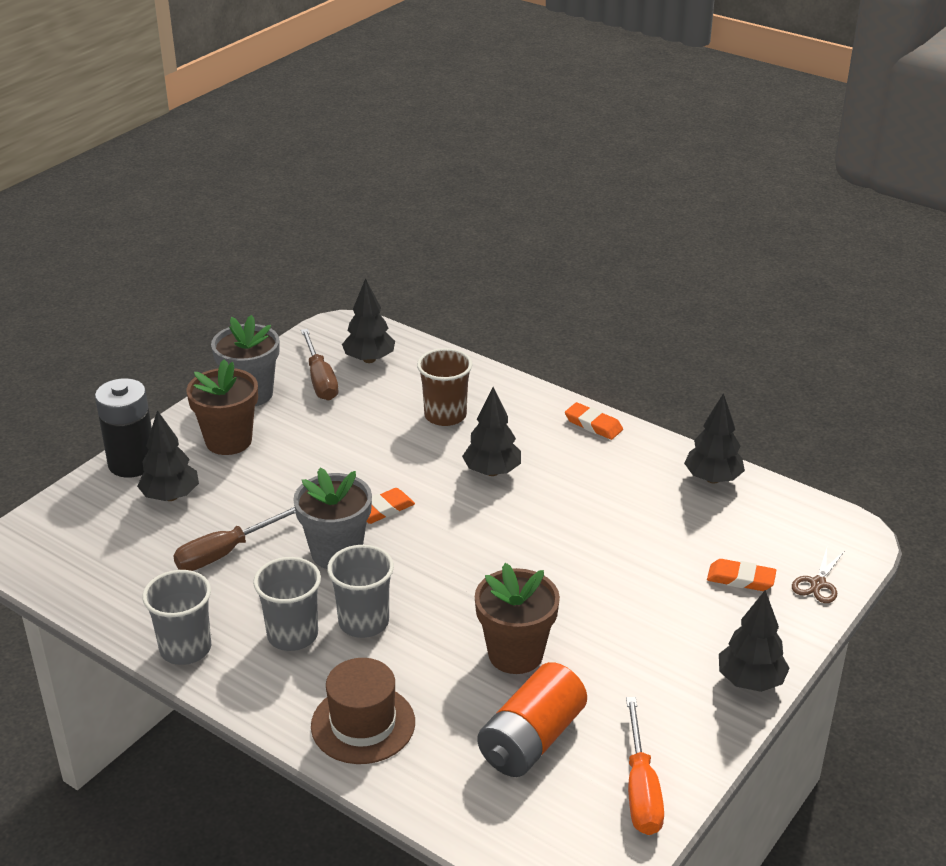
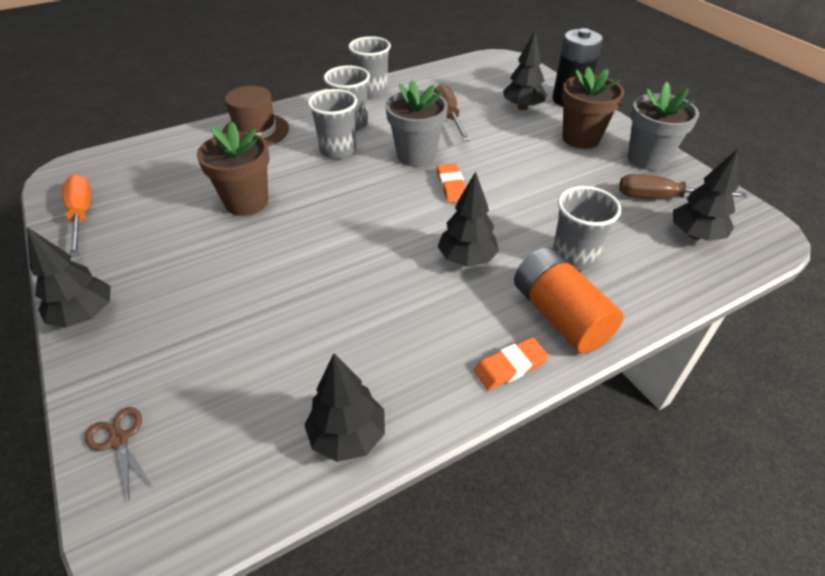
camera: 115 degrees right, 10 degrees up
brown cup [417,348,472,426] -> grey cup [553,186,621,271]
orange battery [477,662,587,777] -> orange battery moved to [514,247,624,354]
orange screwdriver [626,697,664,835] -> orange screwdriver turned 45 degrees clockwise [62,174,92,257]
orange eraser [707,559,776,591] -> none

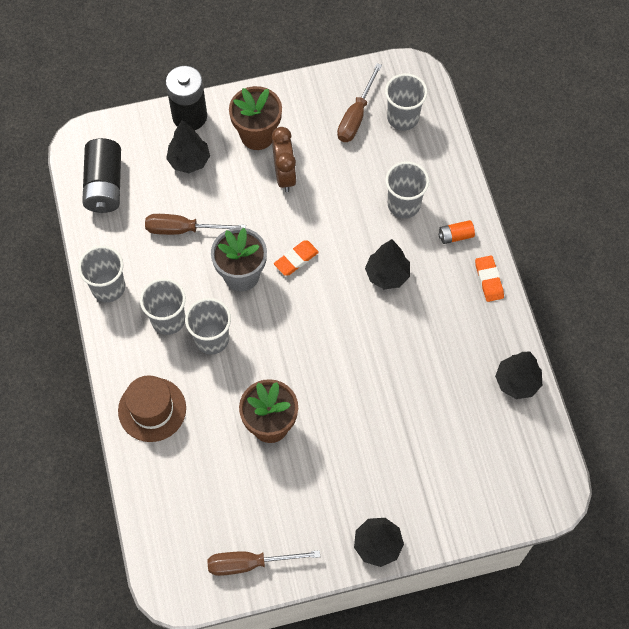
camera: 75 degrees left, 20 degrees up
orange screwdriver [62,174,92,257] -> brown screwdriver [207,550,320,576]
brown scissors [85,407,153,499] -> none
orange eraser [437,164,466,203] -> orange eraser turned 45 degrees counterclockwise [274,240,319,276]
orange battery [514,247,624,354] -> orange battery [438,220,475,244], size x0.48
grey flower pot [628,82,699,171] -> none
black tree [673,149,738,241] -> grey cup [385,74,427,130]
none -> black battery [82,138,121,213]
none -> brown clock [272,127,296,192]

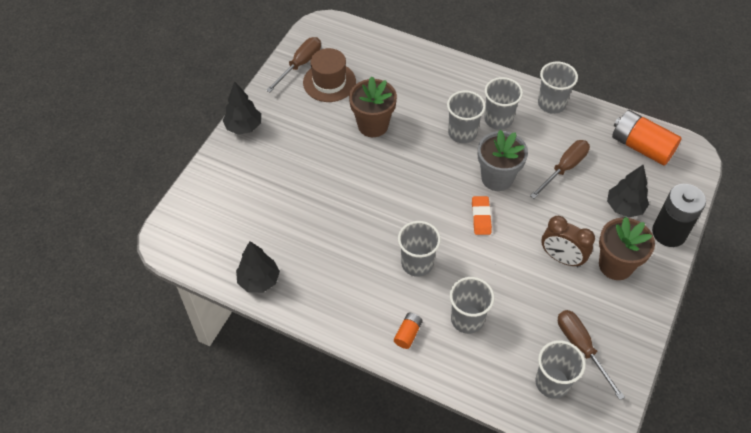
camera: 130 degrees right, 10 degrees down
black battery [82,138,121,213] -> orange battery [612,110,682,165]
brown hat [118,375,186,442] -> brown hat moved to [303,48,356,102]
black tree [365,239,410,290] -> grey cup [398,221,441,277]
orange eraser [475,255,504,302] -> none

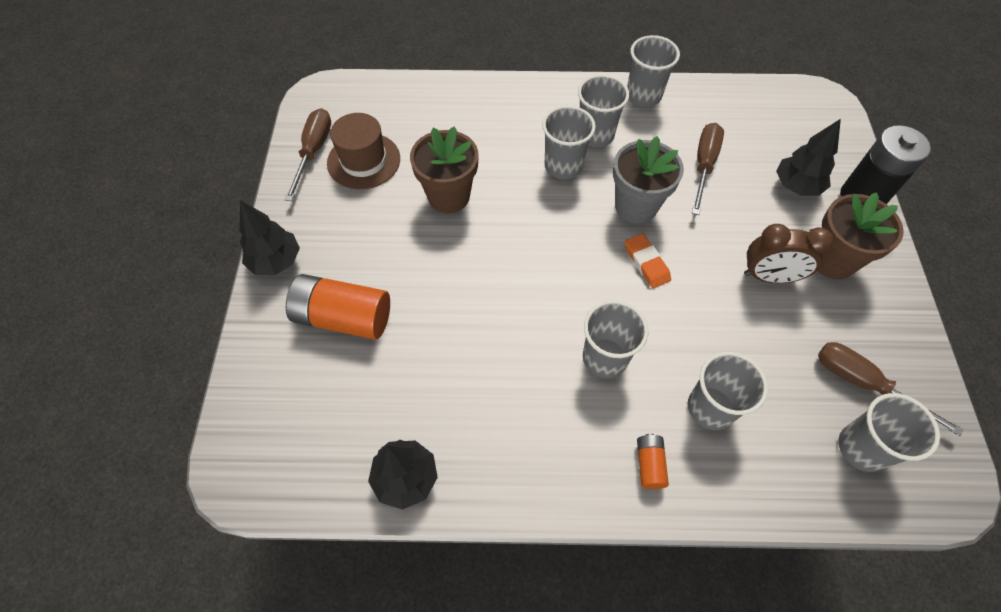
camera: 25 degrees left, 5 degrees up
orange battery [612,110,682,165] -> orange battery moved to [286,274,390,340]

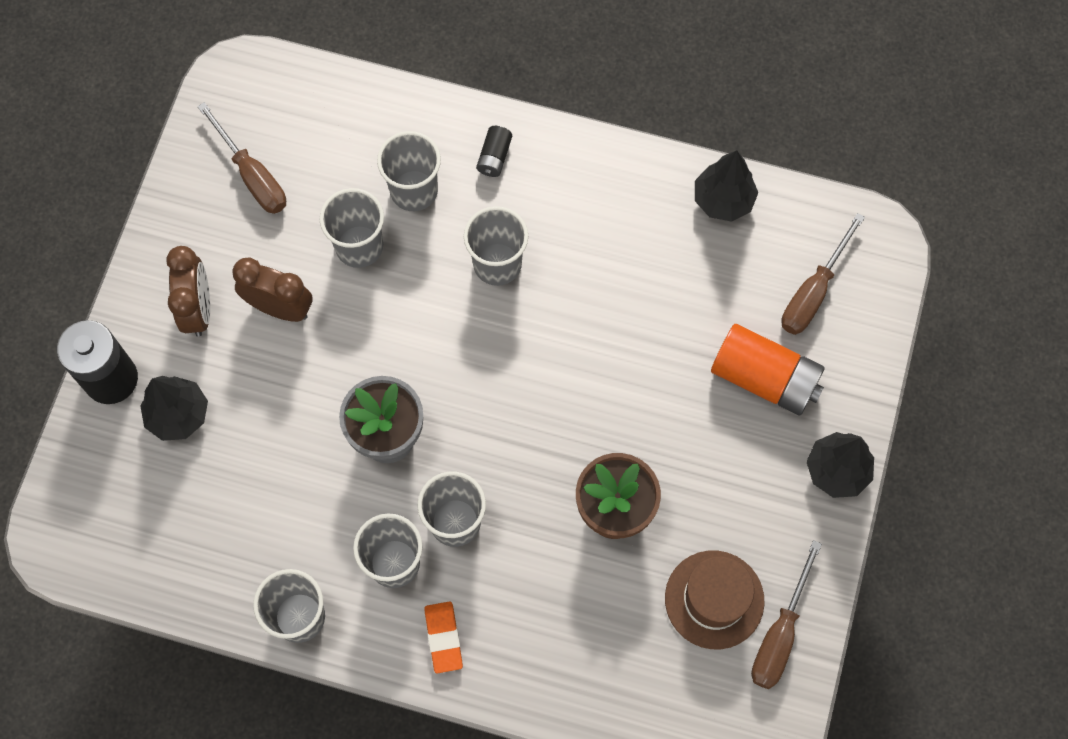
camera: 165 degrees left, 10 degrees up
orange eraser [625,234,671,288] -> orange eraser moved to [424,601,463,673]
orange battery [637,434,669,489] -> black battery [476,126,512,177]
brown screwdriver [692,123,724,215] -> brown screwdriver moved to [781,213,865,335]
brown flower pot [818,192,904,279] -> brown clock [167,246,210,337]
grey cup [839,393,940,472] -> grey cup moved to [319,188,384,268]

